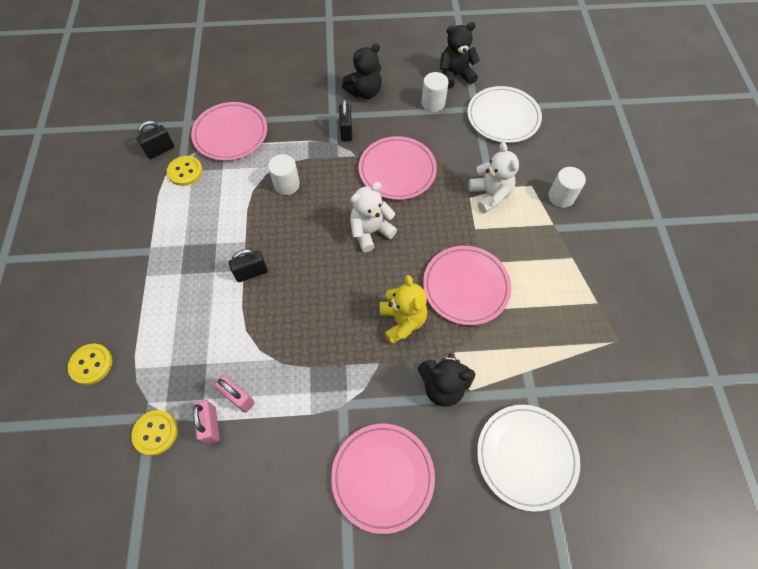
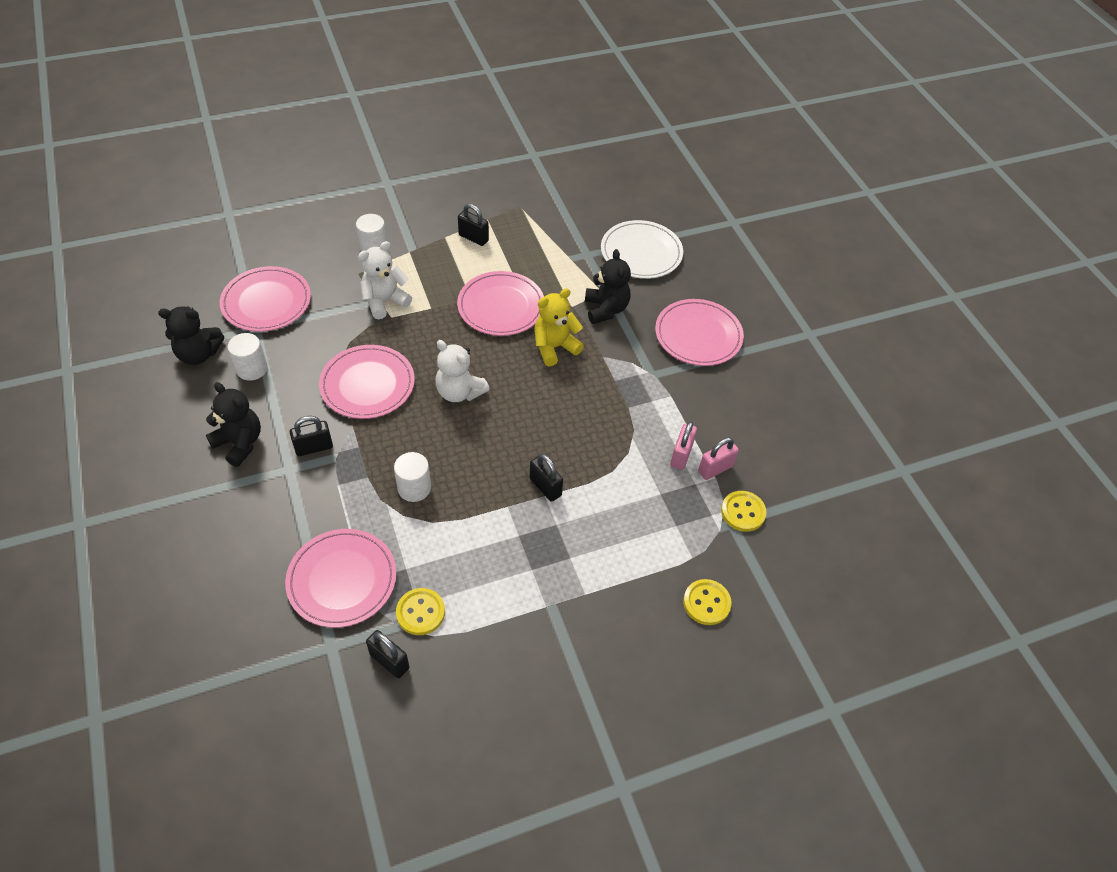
camera: 110 degrees left, 10 degrees down
black teddy bear [439,22,480,88] -> black teddy bear turned 60 degrees counterclockwise [158,306,224,365]
white plate [467,86,542,143] -> pink plate [220,266,311,332]
none -> black padlock [458,204,489,246]

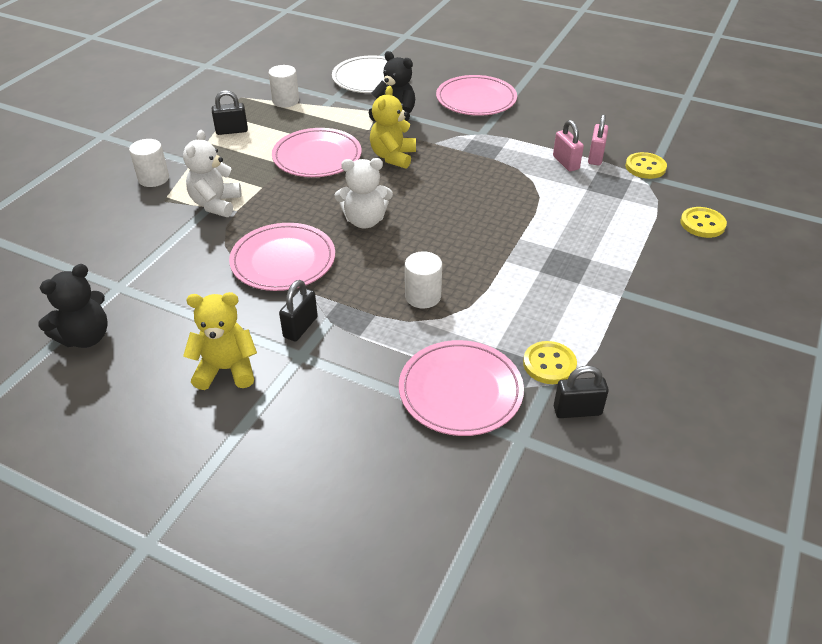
camera: 40 degrees left, 10 degrees down
black teddy bear [206,382,261,467] -> yellow teddy bear [183,292,257,390]
pink plate [220,266,311,332] -> none
white cylinder [228,333,268,381] -> white cylinder moved to [269,65,299,107]
black padlock [530,454,563,502] -> none

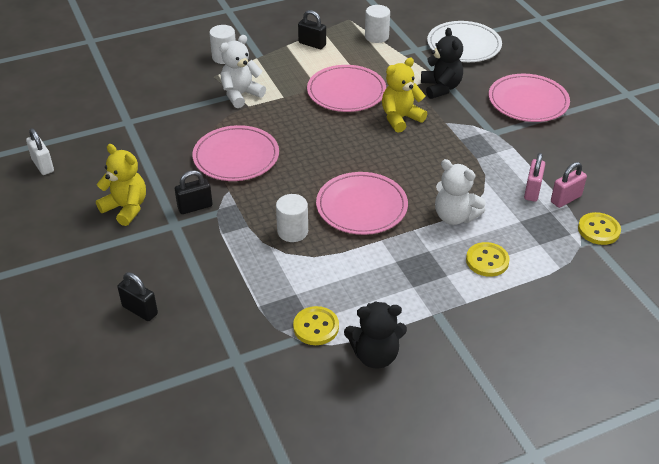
camera: 40 degrees right, 0 degrees up
black teddy bear [38,264,107,348] -> black teddy bear moved to [344,301,407,369]
white teddy bear [335,158,393,229] -> white teddy bear moved to [435,159,486,225]
pink plate [399,340,524,436] -> pink plate moved to [316,172,408,235]
black padlock [554,365,609,418] -> black padlock moved to [117,272,158,321]
yellow button [680,207,727,238] -> yellow button moved to [466,242,510,277]
none -> white padlock [26,128,54,175]

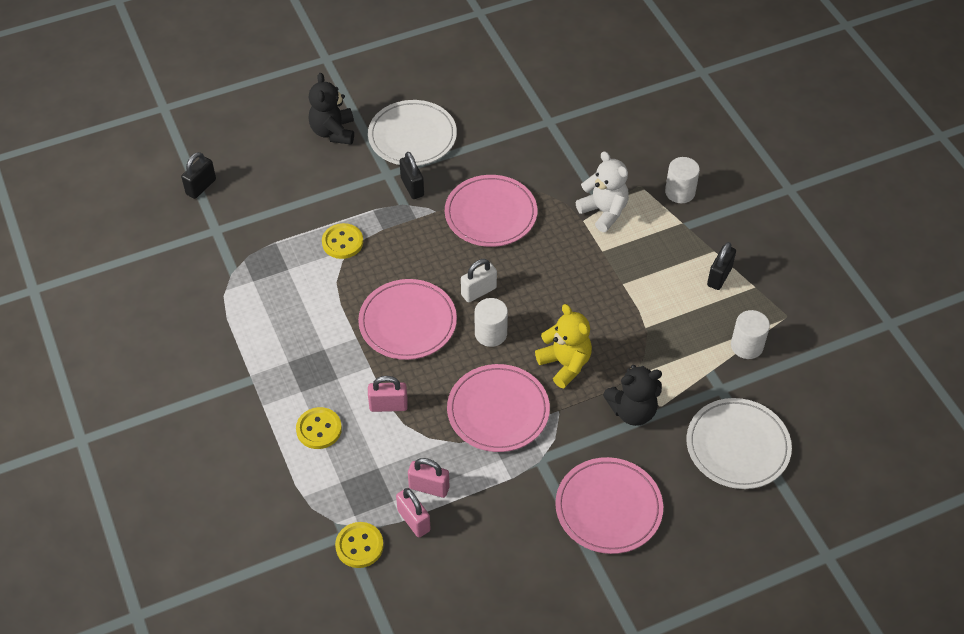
camera: 90 degrees right, 10 degrees up
white padlock [26,128,54,175] -> white padlock moved to [461,259,497,303]
yellow teddy bear [96,144,146,226] -> white plate [368,100,457,166]
black padlock [117,272,158,321] -> black padlock moved to [181,152,216,199]
white cylinder [276,194,308,242] -> white cylinder moved to [475,298,508,347]
yellow button [293,306,339,345] -> yellow button moved to [322,223,363,259]
pink plate [307,65,386,112] -> pink plate moved to [447,364,550,452]
black teddy bear [344,301,407,369] -> black teddy bear moved to [309,73,354,145]
white teddy bear [435,159,486,225] -> pink padlock [368,376,408,412]

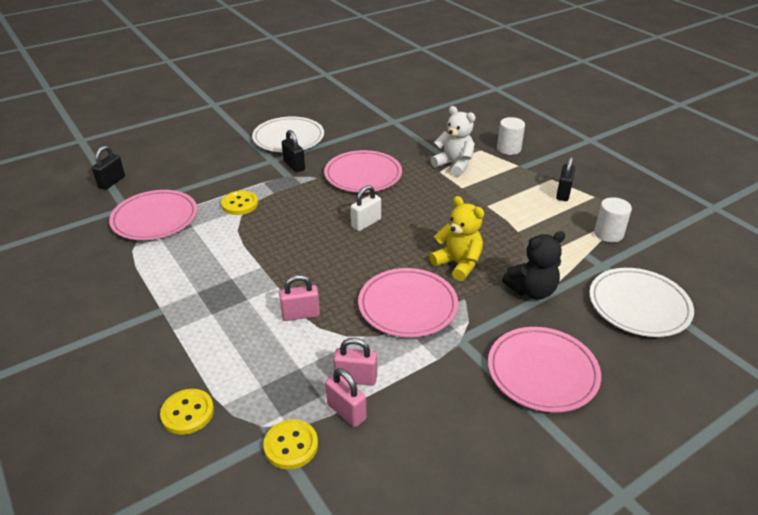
camera: 10 degrees left, 15 degrees down
yellow button [296,407,342,449] -> yellow button moved to [160,389,214,435]
black teddy bear [309,73,354,145] -> none
pink plate [358,279,457,360] -> pink plate moved to [109,190,197,240]
white cylinder [475,298,508,347] -> none

